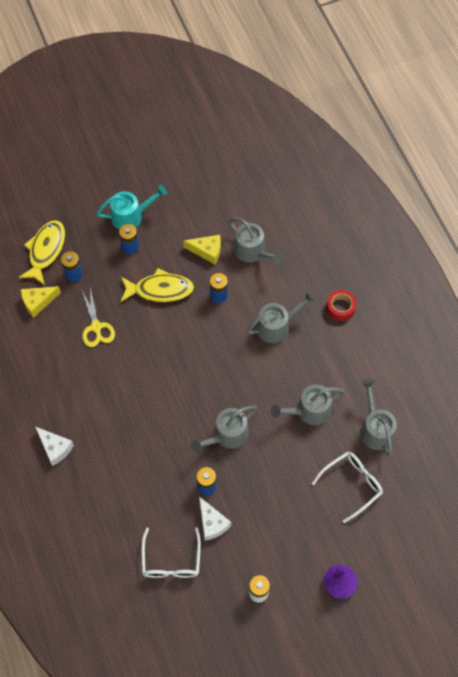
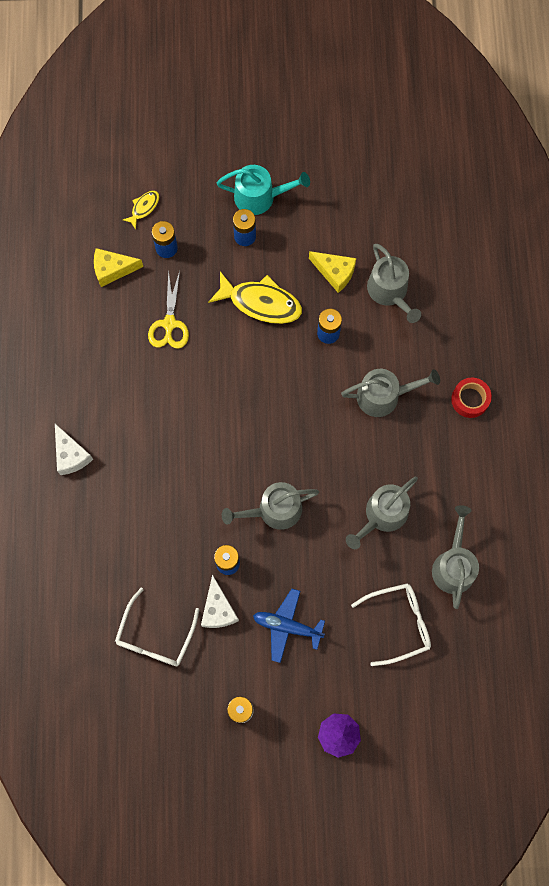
camera: 20 degrees right, 10 degrees up
yellow fish [18,221,65,285] -> yellow fish [123,191,159,229], size x0.50
grey watering can [271,385,345,425] -> grey watering can turned 45 degrees counterclockwise [346,477,418,549]
none -> blue plane [253,589,325,663]

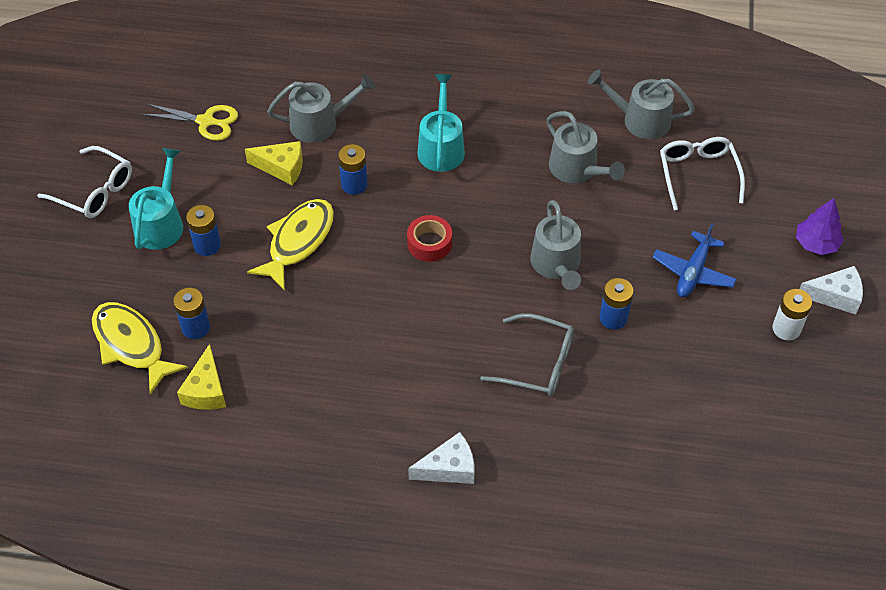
camera: 80 degrees left, 20 degrees down
white glasses [115,588,200,666] -> white glasses moved to [37,146,132,218]
yellow fish [123,191,159,229] -> yellow fish [91,302,188,395], size x2.00
yellow scissors [148,270,189,349] -> yellow scissors moved to [142,104,238,141]
white cheese [201,574,239,628] -> white cheese moved to [800,266,863,314]
yellow cheese [309,251,356,293] -> yellow cheese turned 60 degrees clockwise [245,141,303,185]
grey watering can [341,369,440,417] -> turquoise watering can [418,74,465,172]
red tape [451,378,492,418] -> red tape moved to [407,215,452,262]
none -> grey glasses [480,313,574,396]

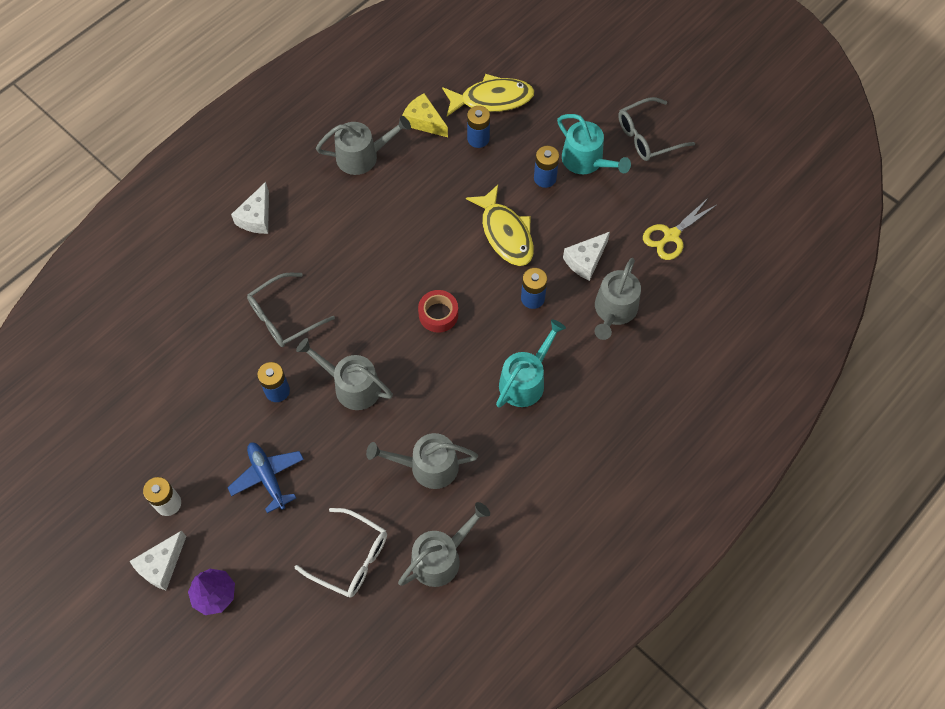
camera: 125 degrees right, 10 degrees up
white glasses [37,146,132,218] -> grey glasses [618,97,695,161]
yellow cheese [245,141,303,185] -> white cheese [563,232,610,281]
turquoise watering can [418,74,465,172] -> turquoise watering can turned 90 degrees counterclockwise [496,319,566,408]
none -> grey watering can [316,116,411,175]

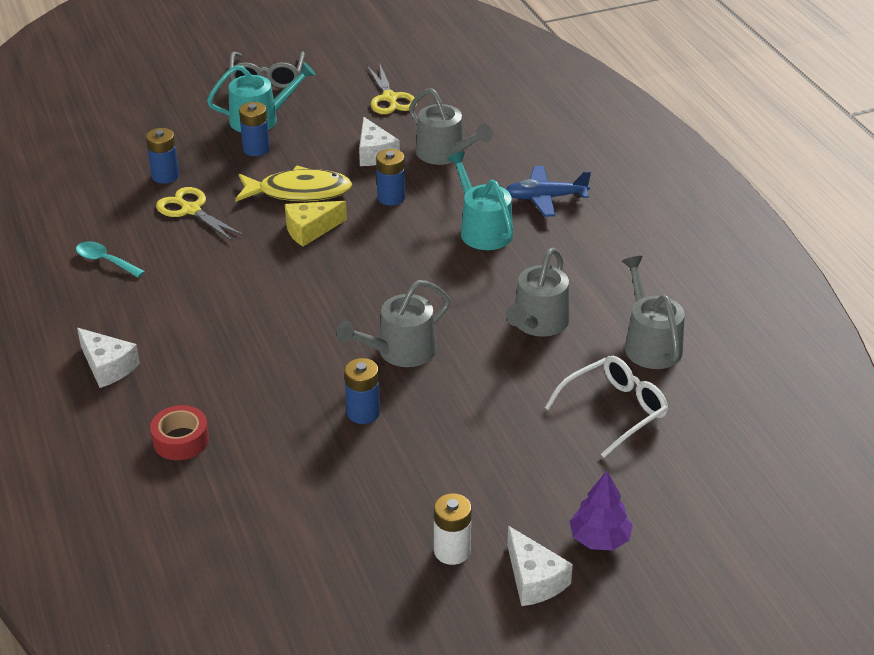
camera: 65 degrees left, 25 degrees down
blue plane [227,443,304,513] -> blue plane moved to [506,166,591,217]
grey glasses [247,273,335,347] -> none
grey watering can [316,116,411,175] -> turquoise spoon [76,241,145,278]
yellow cheese [402,93,448,137] -> yellow cheese moved to [285,201,347,247]
red tape [418,290,458,333] -> red tape moved to [150,405,209,460]
yellow fish [442,74,534,116] -> none
none -> yellow scissors [156,187,245,241]

